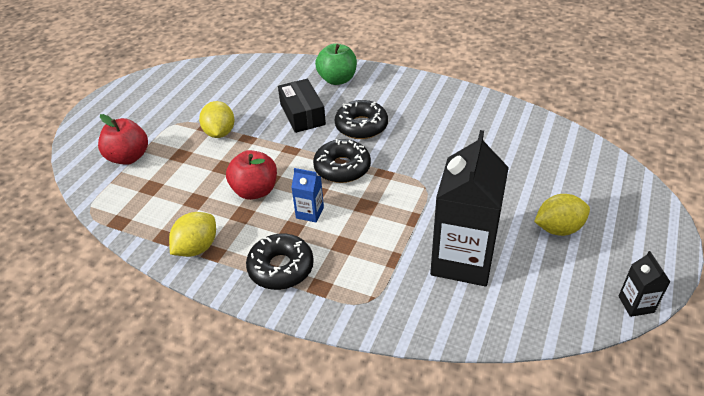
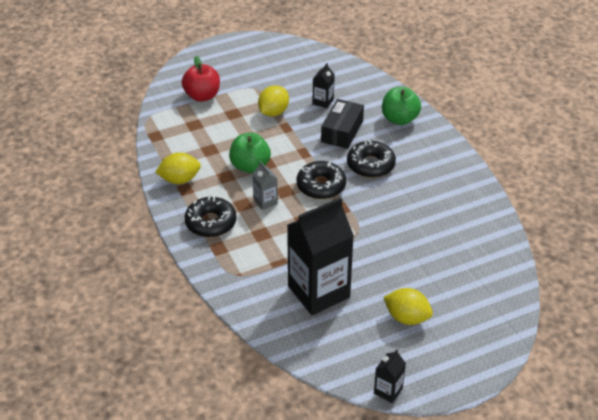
camera: 40 degrees right, 0 degrees up
red apple [226,150,277,200] -> green apple [229,133,271,173]
blue carton [291,168,324,223] -> grey carton [252,161,278,210]
none -> black carton [313,63,335,108]

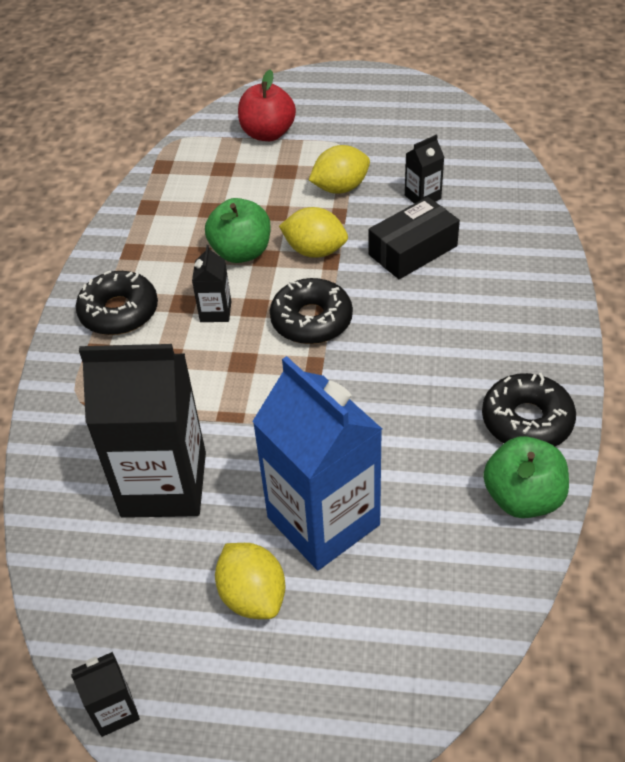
camera: 35 degrees right, 5 degrees up
yellow lemon [155,152,201,184] -> yellow lemon moved to [279,207,348,258]
grey carton [252,161,278,210] -> black carton [192,245,231,322]
black donut [347,139,396,178] -> black donut moved to [482,373,576,446]
green apple [382,87,421,125] -> green apple moved to [483,436,569,518]
none -> blue carton [252,356,382,570]

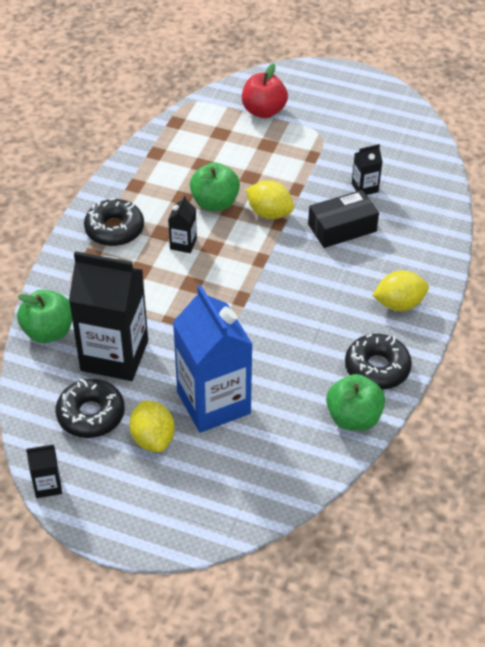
camera: 10 degrees right, 0 degrees up
black donut [270,278,353,344] -> black donut moved to [56,379,125,438]
yellow lemon [309,145,370,194] -> yellow lemon moved to [372,270,429,311]
none -> green apple [17,290,72,343]

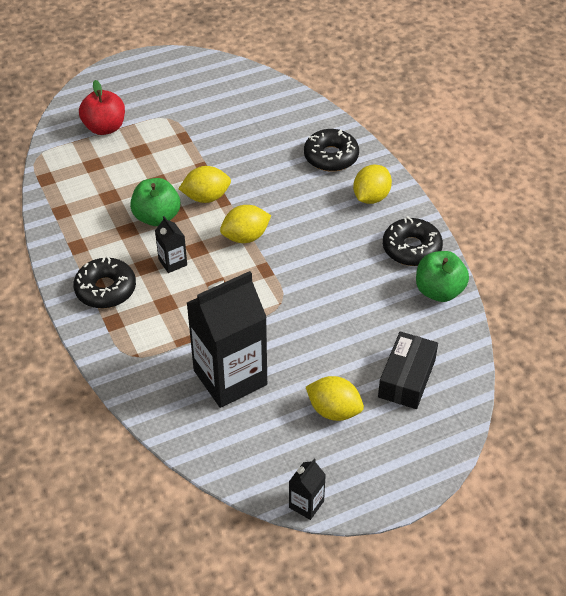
camera: 45 degrees left, 0 degrees up
green apple [17,290,72,343] -> none
black donut [56,379,125,438] -> black donut moved to [304,129,359,171]
blue carton [173,285,253,433] -> none
black box [308,190,379,248] -> black box moved to [378,331,438,409]
black carton [352,144,383,195] -> none
none -> yellow lemon [220,205,271,243]

